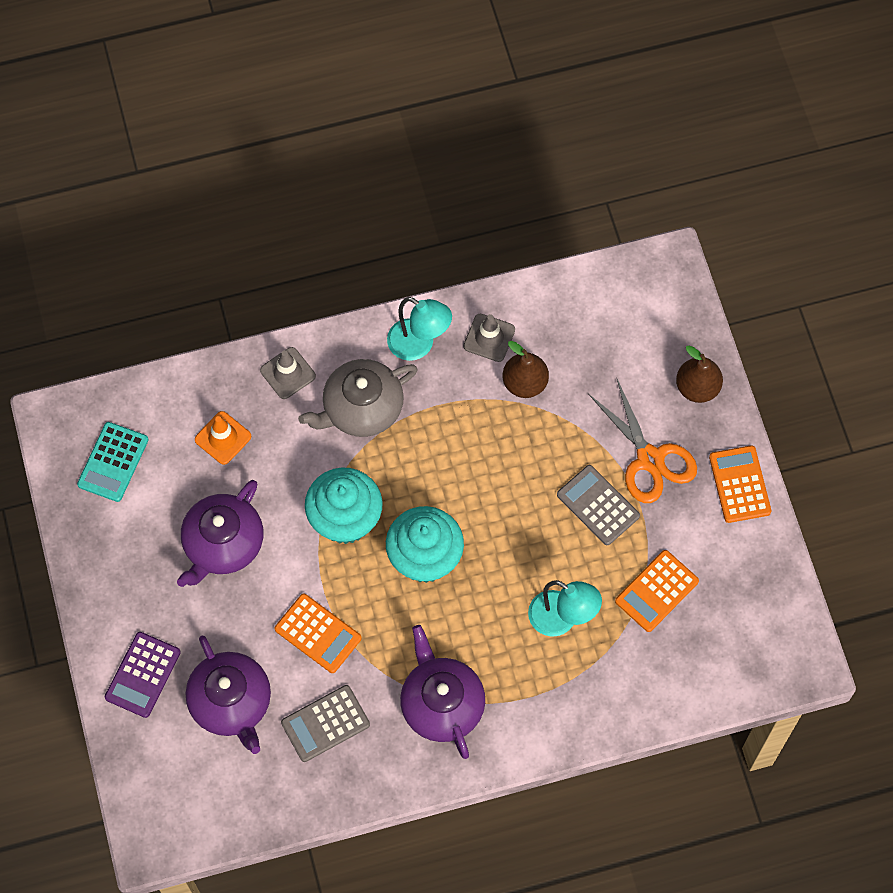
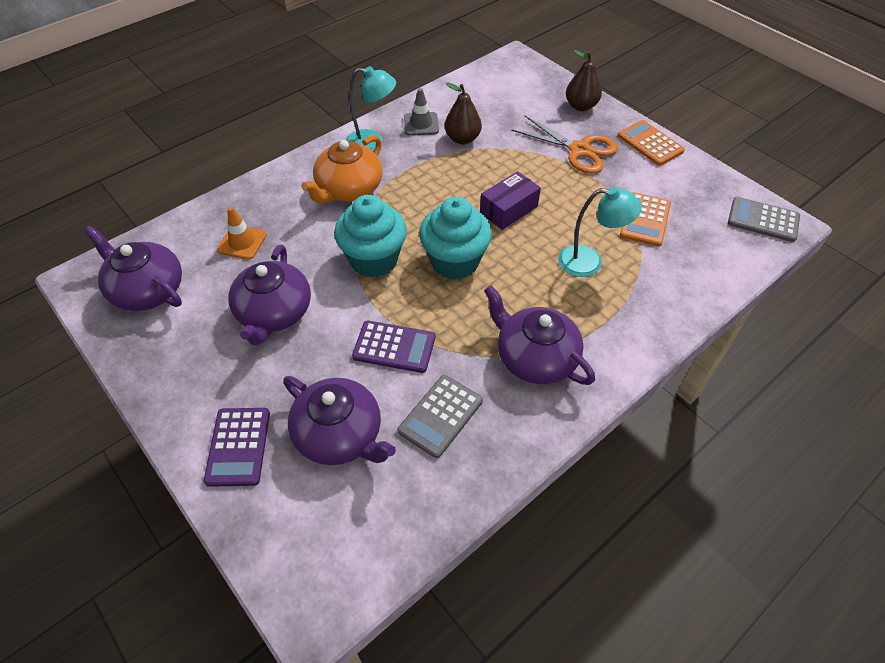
camera: 25 degrees left, 15 degrees down
turquoise calculator [77,422,148,502] -> purple teapot [84,226,182,311]
grey traffic cone [260,347,316,399] -> none
orange calculator [274,593,362,673] -> purple calculator [352,321,435,373]
grey teapot [298,359,418,437] -> orange teapot [301,135,383,203]
grey calculator [557,465,640,545] -> grey calculator moved to [728,197,800,242]
none -> purple box [480,171,541,230]

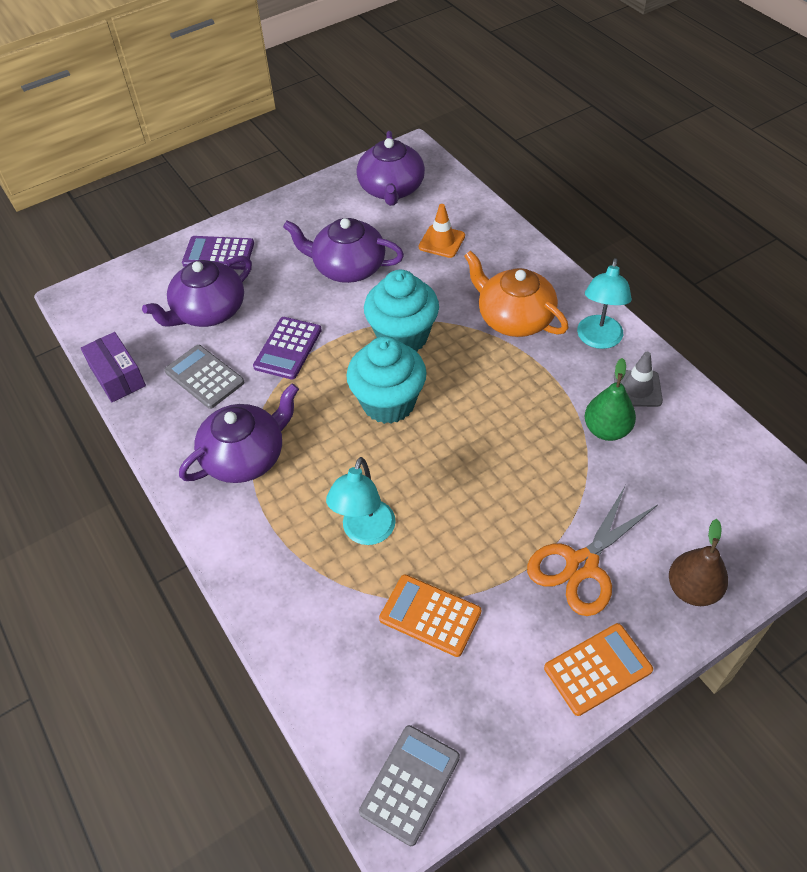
camera: 100 degrees right, 0 degrees up
purple teapot [84,226,182,311] -> purple teapot turned 135 degrees clockwise [357,131,425,206]
brown pear [445,82,482,144] -> green pear [585,358,636,441]
purple box [480,171,541,230] -> purple box moved to [81,332,146,402]

